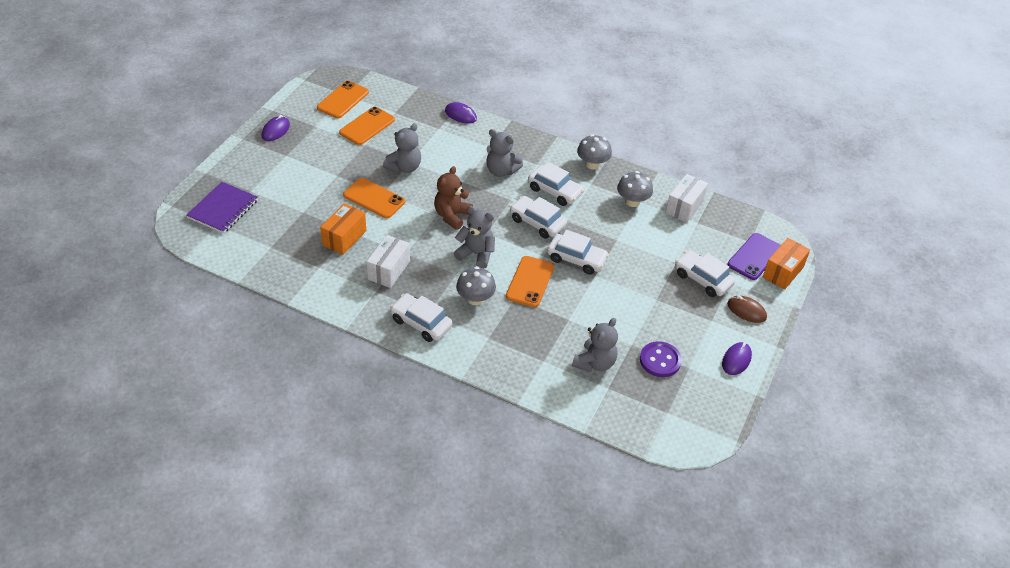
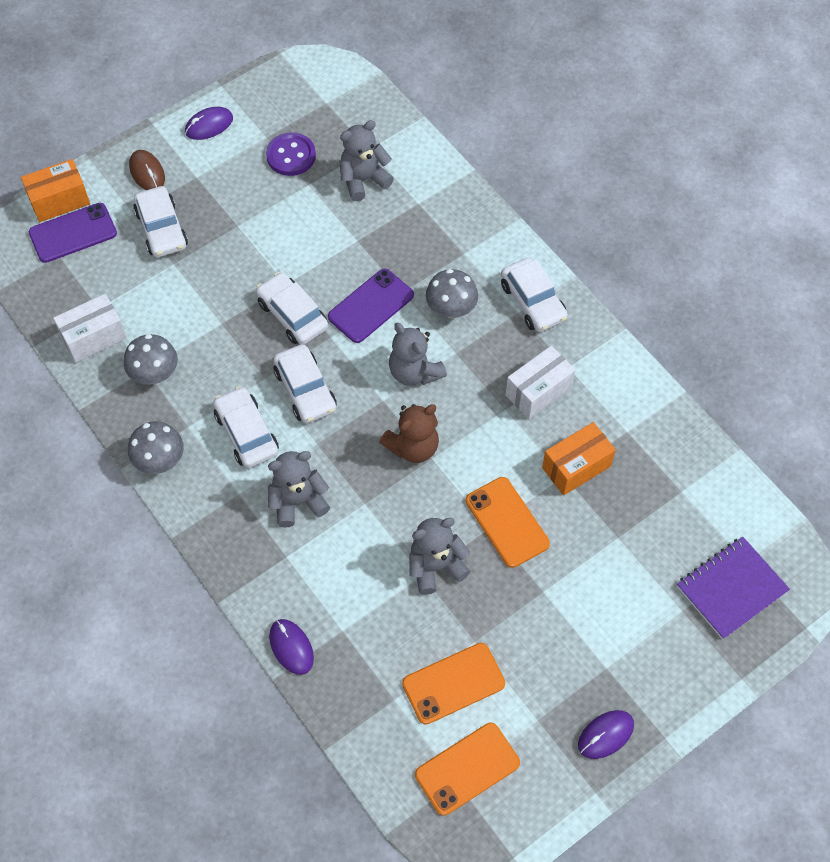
camera: 150 degrees left, 15 degrees up
grey teddy bear [486,129,523,177] -> grey teddy bear turned 75 degrees counterclockwise [268,451,330,528]
orange phone [506,256,554,307] -> purple phone [328,269,414,343]

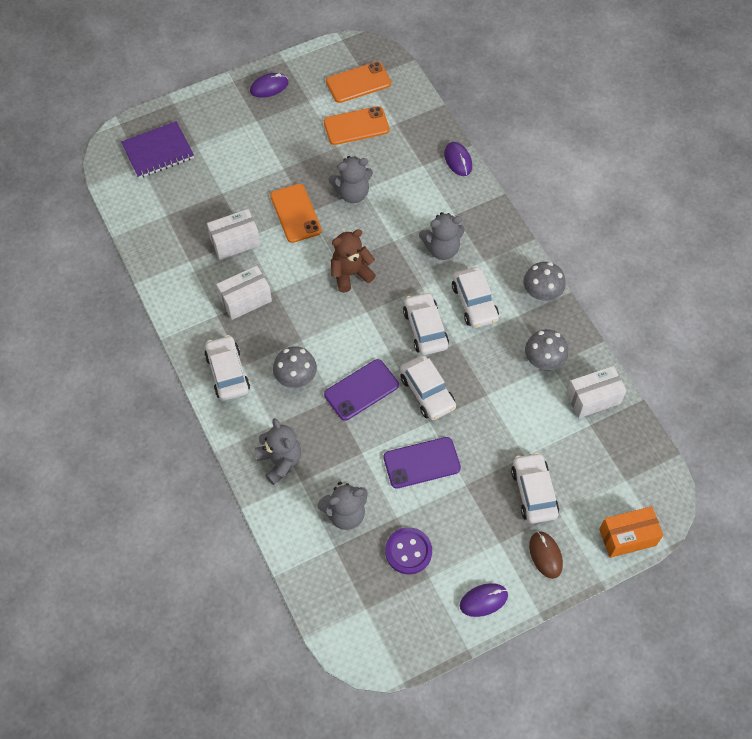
camera: 170 degrees left, 0 degrees up
purple phone [29,203,117,263] -> purple phone moved to [383,437,461,489]
grey teddy bear [389,322,447,386] -> grey teddy bear moved to [255,418,301,485]
orange box [542,422,616,495] -> white box [207,209,260,260]

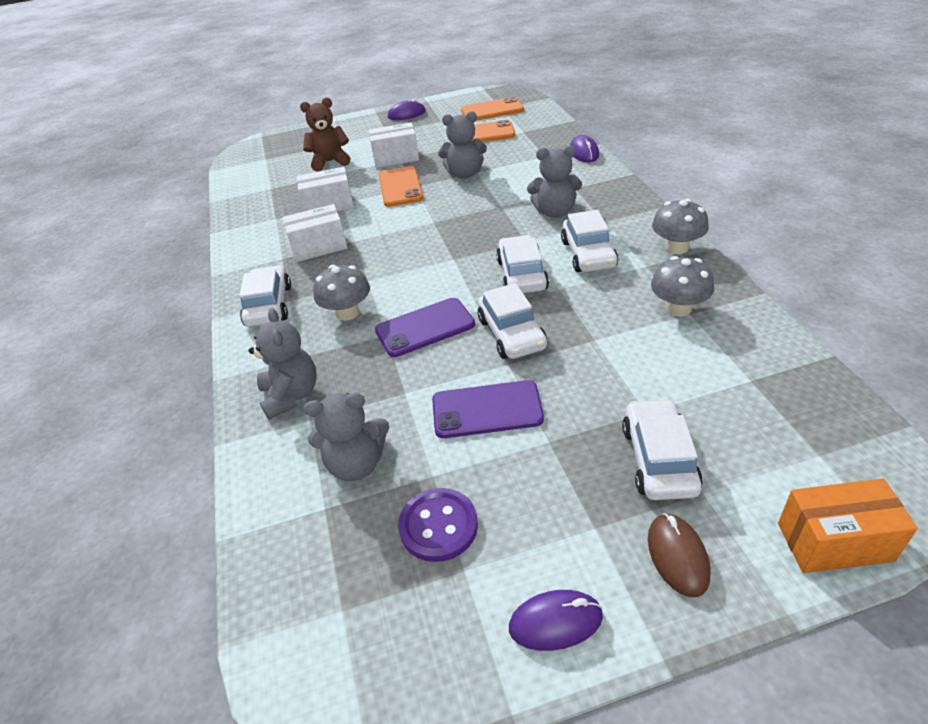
camera: 15 degrees right, 20 degrees down
purple notebook [121,121,194,178] -> none
brown teddy bear [331,229,376,293] -> brown teddy bear moved to [300,98,350,172]
white box [566,366,627,418] -> white box moved to [368,122,419,168]

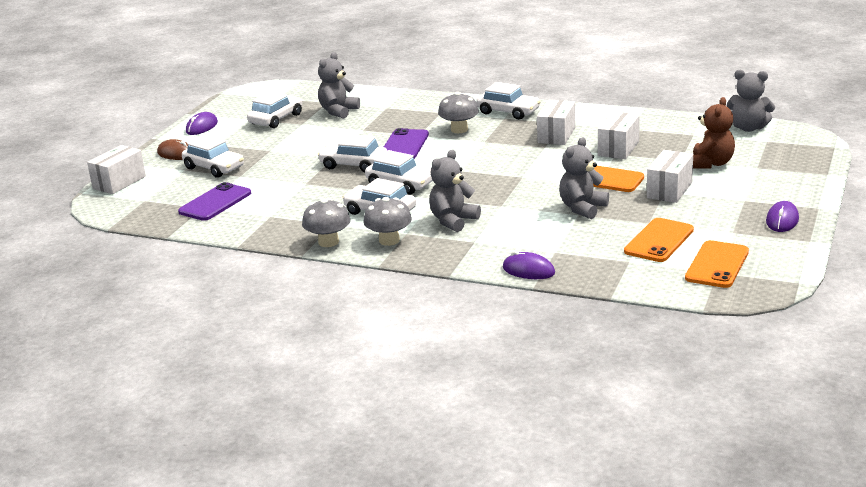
camera: 125 degrees right, 15 degrees down
grey teddy bear [249,308,317,420] -> grey teddy bear moved to [727,70,775,132]
purple button [398,488,478,562] -> white car [247,92,302,128]
purple phone [432,380,544,438] -> purple phone moved to [178,182,251,221]
grey mushroom [651,256,714,317] -> grey mushroom moved to [363,197,412,246]
orange box [778,478,918,573] -> white box [87,145,146,194]

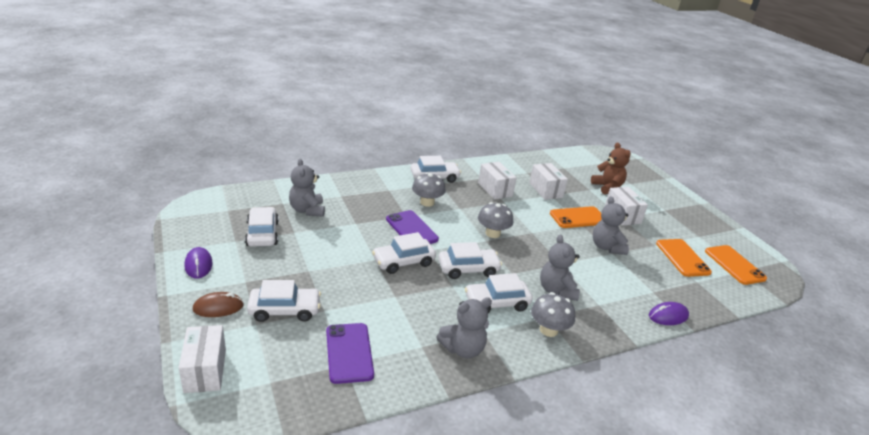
camera: 50 degrees left, 5 degrees up
grey mushroom [302,198,351,247] -> grey mushroom moved to [478,202,513,238]
grey teddy bear [727,70,775,132] -> grey teddy bear moved to [436,297,492,358]
purple mouse [766,201,799,232] -> none

